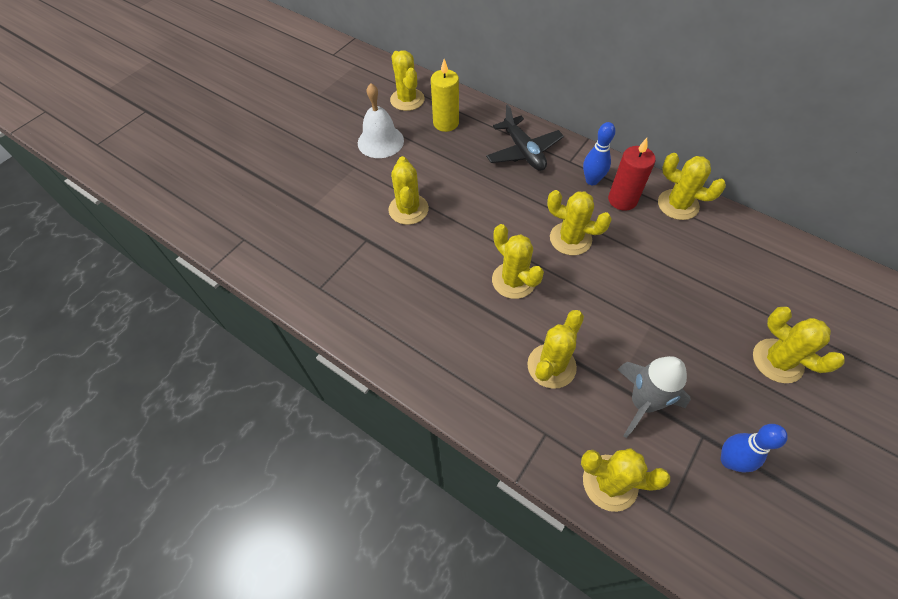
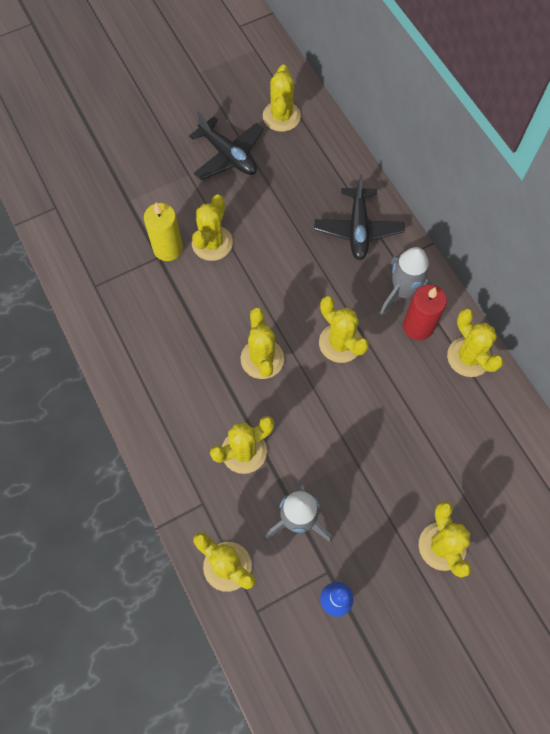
camera: 25 degrees right, 10 degrees up
white bell [358,83,404,158] -> black plane [189,111,264,180]
yellow candle [431,59,459,132] -> yellow candle moved to [144,203,183,261]
blue bowling pin [583,122,615,185] -> grey rocket [380,247,435,316]

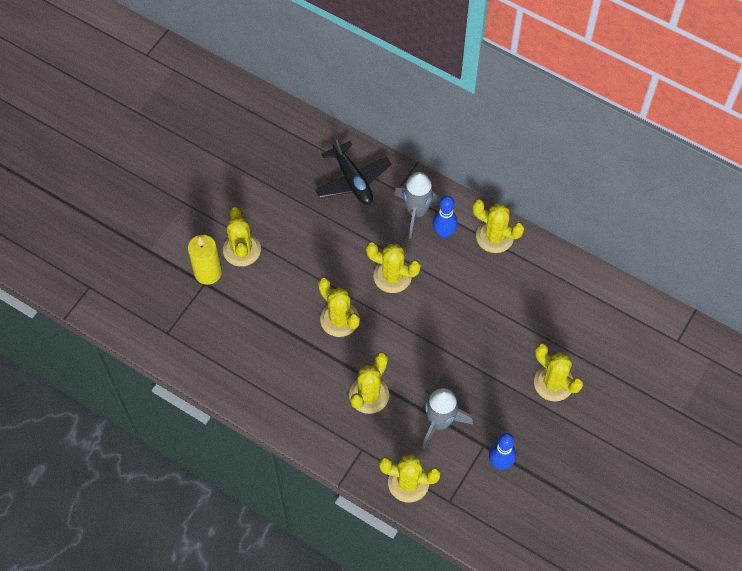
camera: 30 degrees left, 5 degrees down
black plane [189,111,264,180] -> none
yellow cactus [263,65,301,132] -> none
red candle [403,284,447,340] -> blue bowling pin [433,196,458,238]

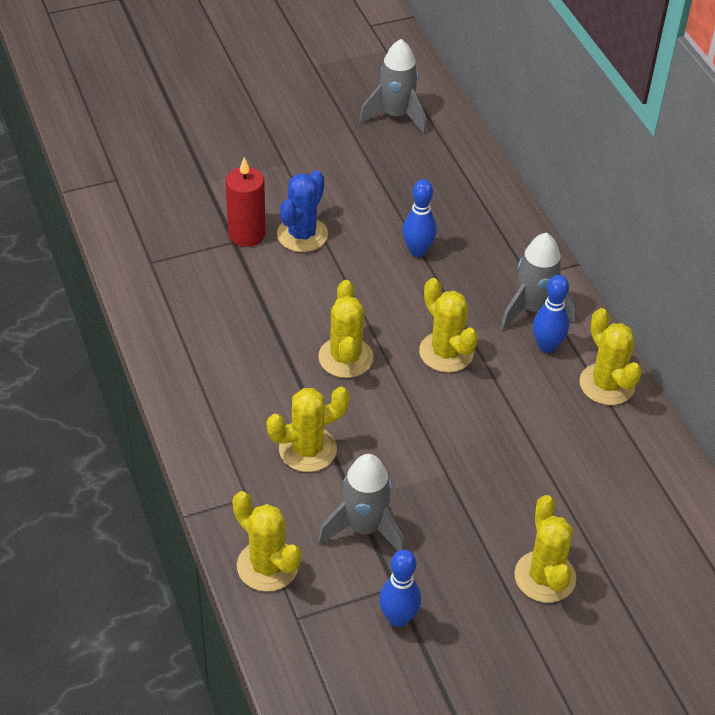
camera: 35 degrees right, 15 degrees down
yellow candle [188,235,222,285] -> red candle [226,157,266,247]
yellow cactus [223,207,261,267] -> blue cactus [277,170,328,252]
black plane [315,135,392,205] -> none
none -> grey rocket [359,39,427,135]
none -> blue bowling pin [403,179,437,257]

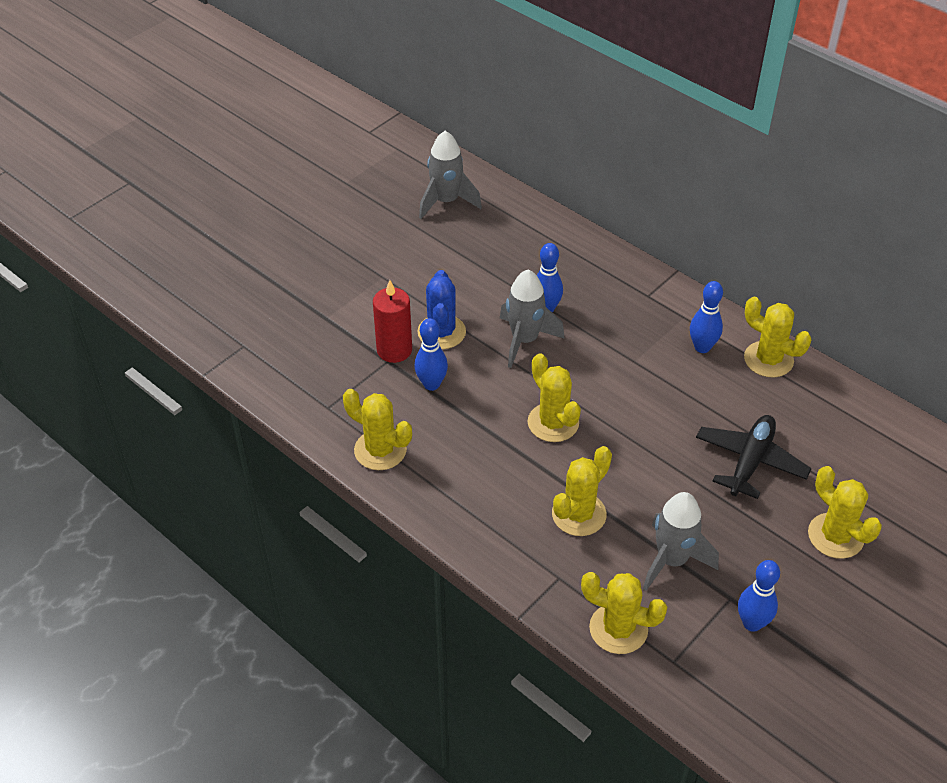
camera: 25 degrees left, 0 degrees up
yellow cactus [419,278,478,373] -> yellow cactus moved to [343,389,412,470]
grey rocket [500,233,576,330] -> grey rocket moved to [500,270,565,368]
none -> blue bowling pin [414,318,448,391]
none -> black plane [696,415,812,499]

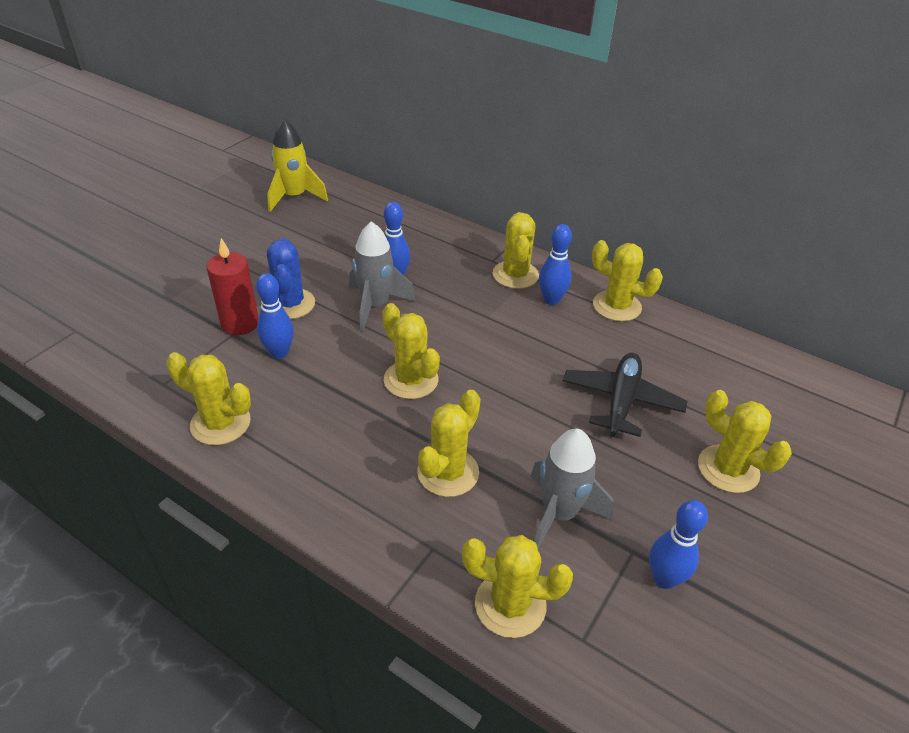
camera: 10 degrees left, 5 degrees down
grey rocket [419,131,482,219] -> yellow rocket [267,119,328,212]
none -> yellow cactus [493,212,539,289]

